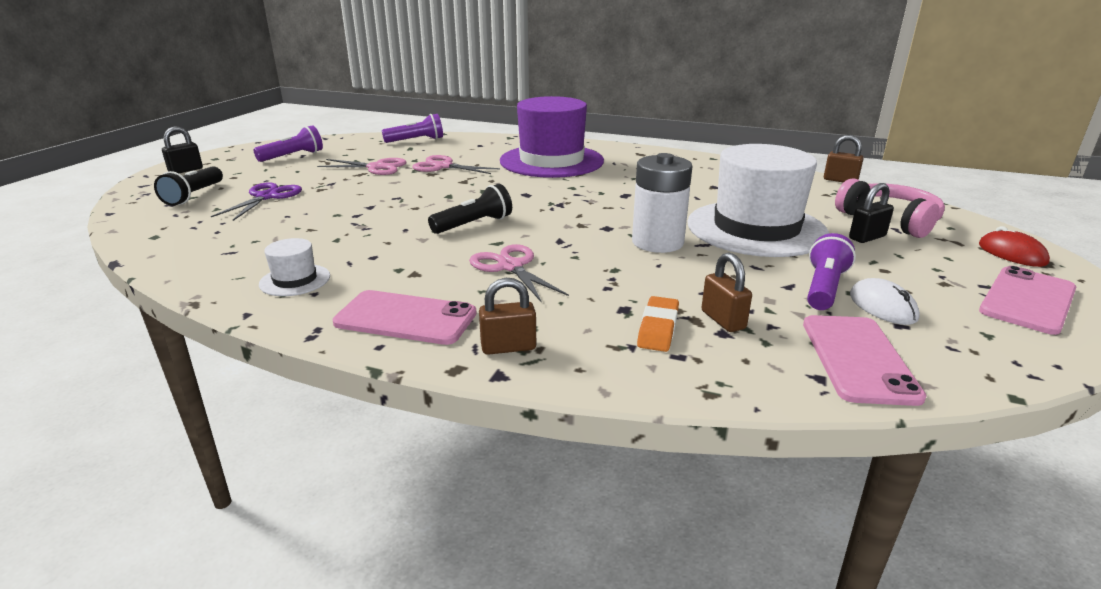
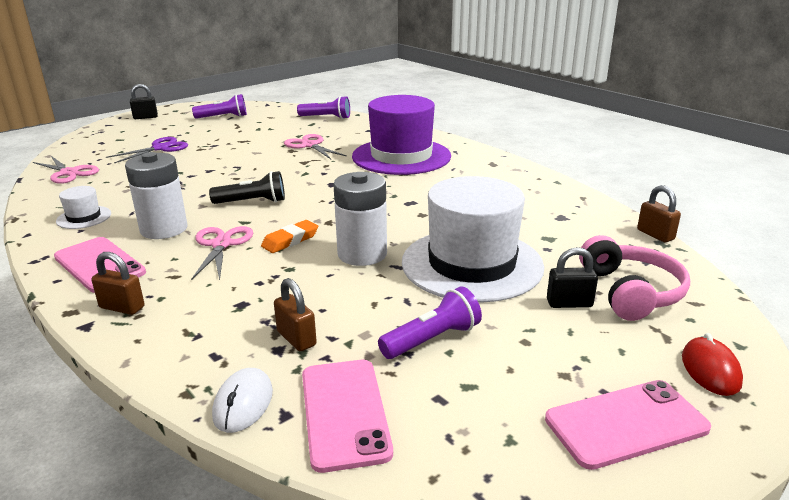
camera: 30 degrees right, 0 degrees up
black flashlight [154,166,223,206] -> none
pink scissors [317,158,407,175] -> pink scissors moved to [33,156,99,184]
orange eraser [637,296,679,352] -> orange eraser moved to [261,220,318,253]
brown padlock [701,253,752,332] -> brown padlock turned 45 degrees counterclockwise [274,278,317,351]
pink phone [803,315,926,406] -> pink phone turned 45 degrees counterclockwise [302,360,393,473]
white mouse [850,278,920,325] -> white mouse moved to [212,368,273,433]
none -> white battery [125,152,188,239]

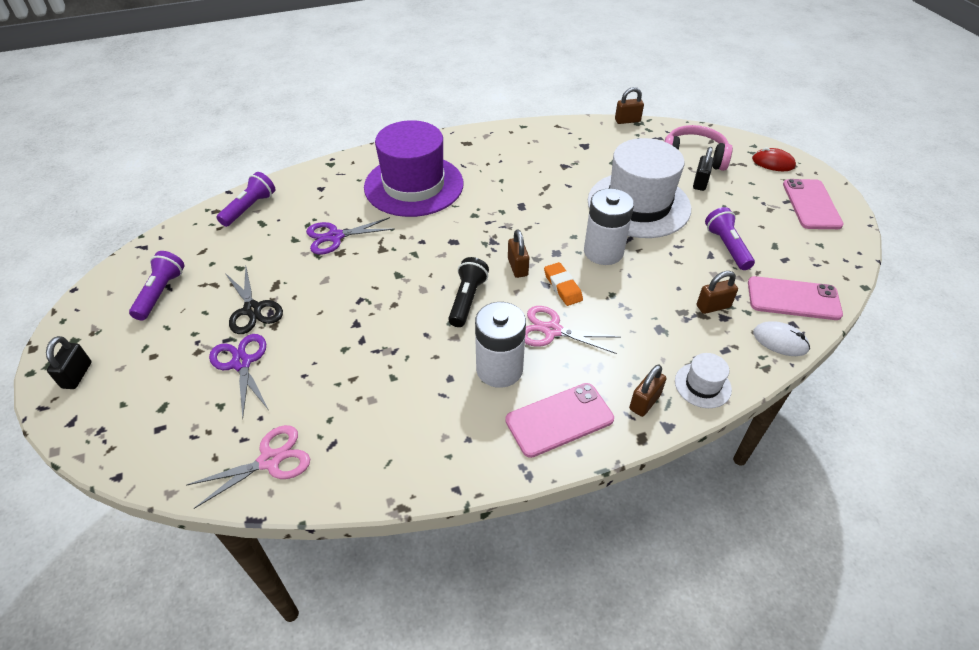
camera: 70 degrees left, 20 degrees up
white hat [56,186,111,229] -> white hat moved to [675,353,732,408]
pink scissors [284,134,347,159] -> purple scissors [306,217,394,254]
none -> black scissors [225,267,283,334]
none -> brown padlock [508,229,529,278]

